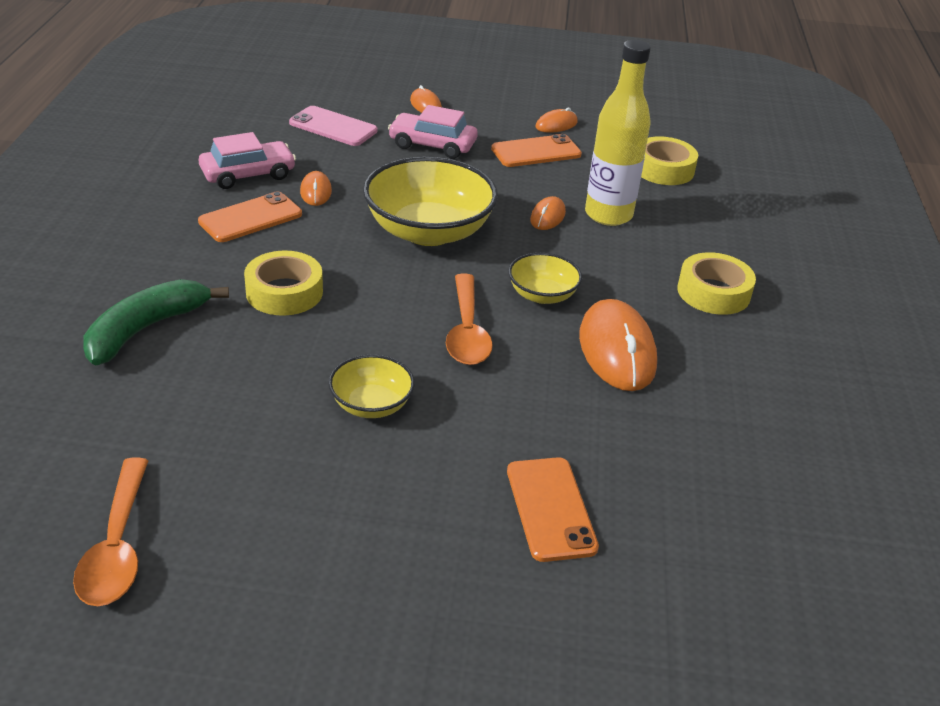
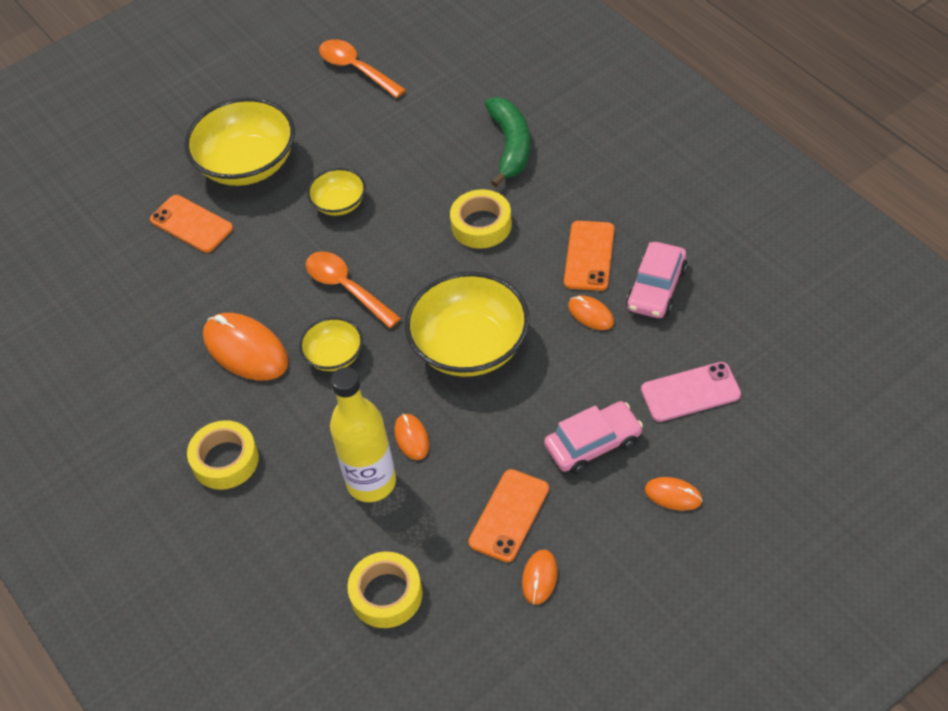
camera: 145 degrees right, 15 degrees up
none -> yellow bowl [184,97,295,186]

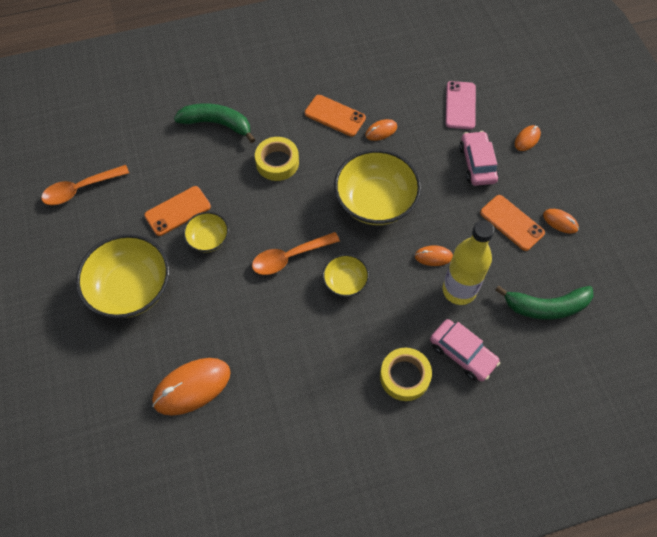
camera: 75 degrees left, 10 degrees up
orange phone [150,195,233,253] -> orange phone moved to [144,186,211,236]
orange mouse [203,313,289,381] -> orange mouse moved to [152,358,231,416]
yellow tape [347,552,423,628] -> green banana [495,285,594,320]
pink car [626,242,687,318] -> pink car moved to [430,319,500,381]

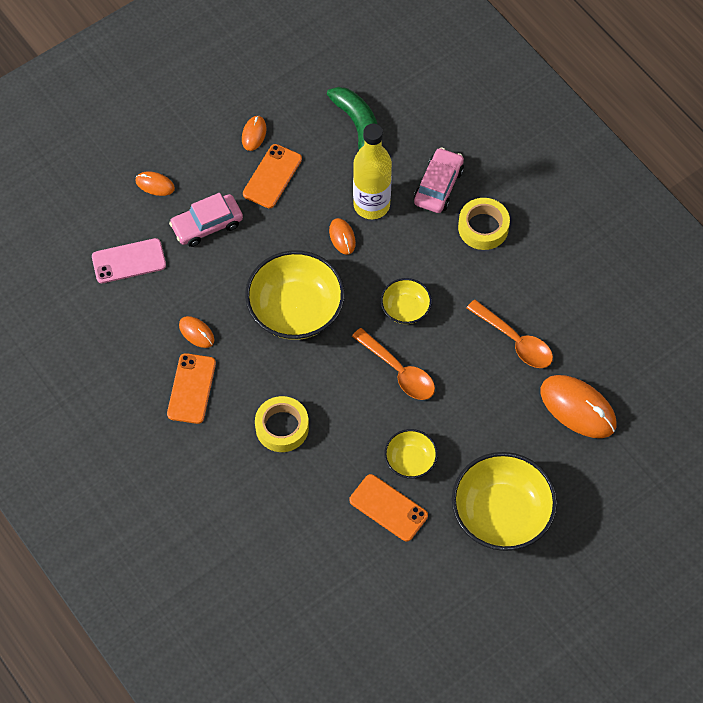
camera: 110 degrees left, 0 degrees up
orange spoon [41,165,129,205] -> orange spoon moved to [467,300,553,368]
green banana [174,103,255,143] -> none

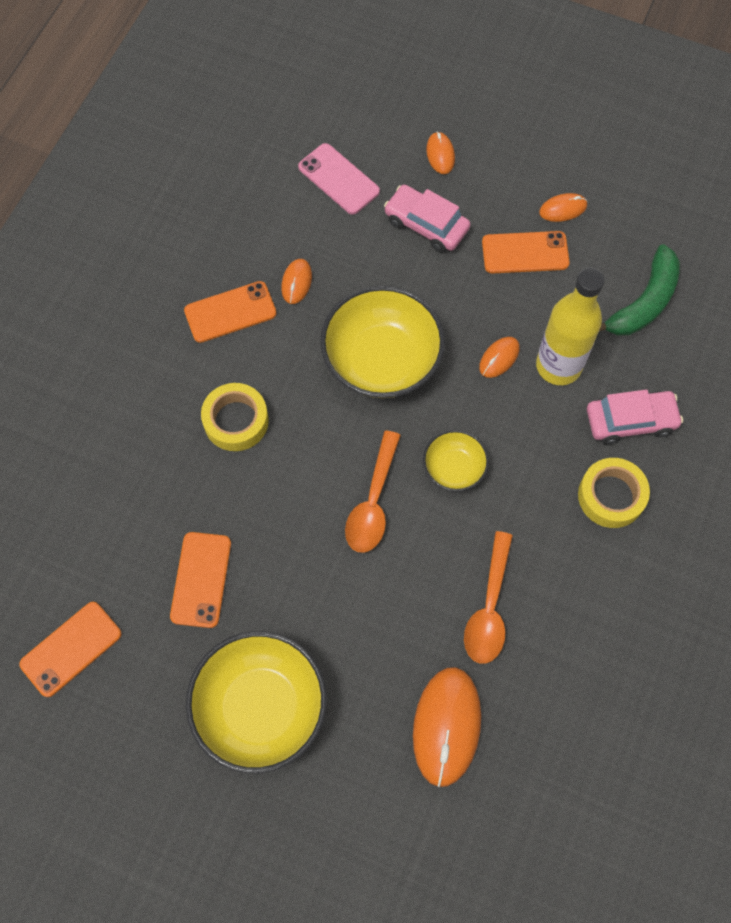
camera: 60 degrees right, 5 degrees up
yellow bowl [384,429,438,479] -> none
none -> orange phone [19,602,122,697]

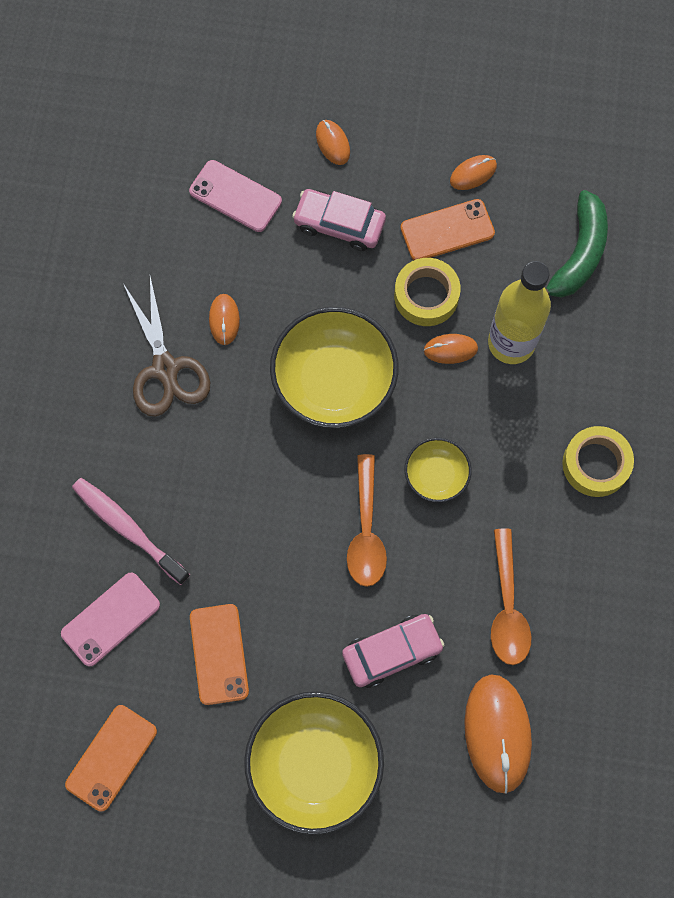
camera: 15 degrees left, 5 degrees up
orange phone [184,281,277,343] -> brown scissors [124,276,210,417]
yellow tape [201,383,269,451] -> yellow tape moved to [394,258,461,326]
orange mouse [479,337,520,378] -> orange mouse turned 60 degrees clockwise [424,334,478,364]
pink car [587,389,683,444] -> pink car moved to [342,614,445,688]
none -> pink phone [61,572,160,667]
none -> pink toothbrush [72,478,190,585]

